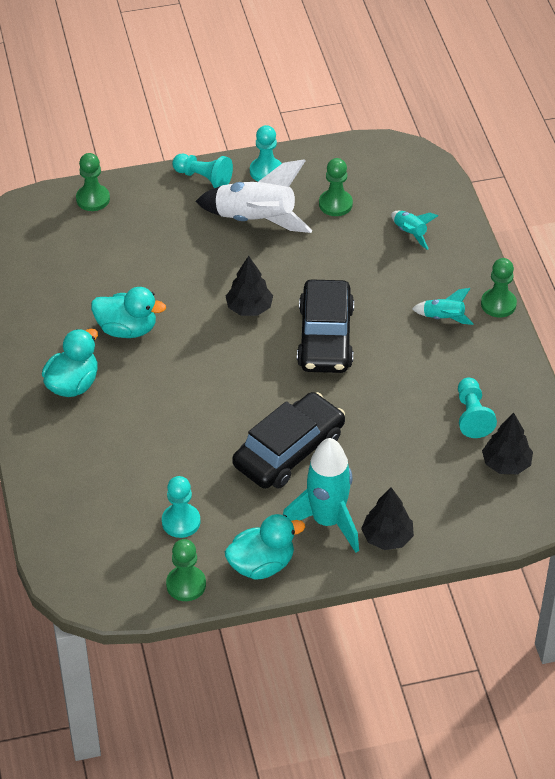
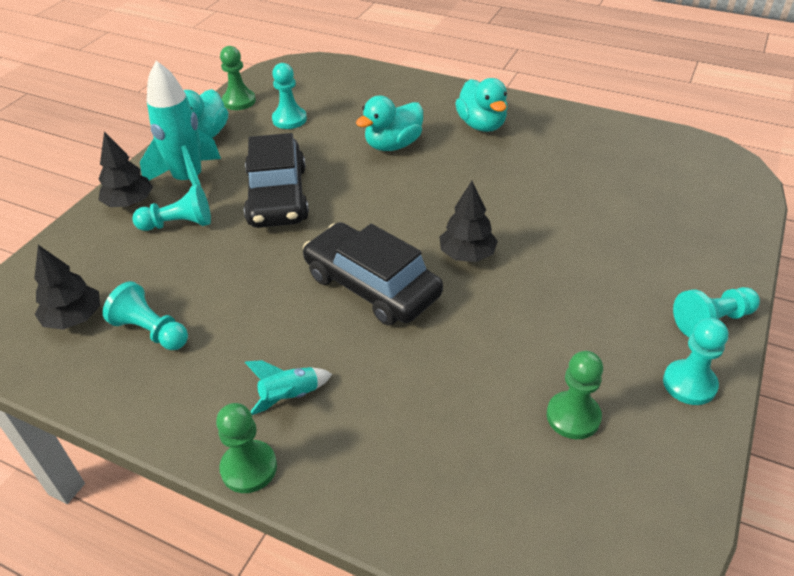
camera: 130 degrees right, 5 degrees down
green pawn [76,153,110,211] -> none
turquoise duck [91,287,166,338] -> turquoise duck moved to [356,96,423,151]
white rocket [195,159,313,233] -> none
turquoise rocket [391,211,438,250] -> none
none -> turquoise pawn [132,185,211,231]

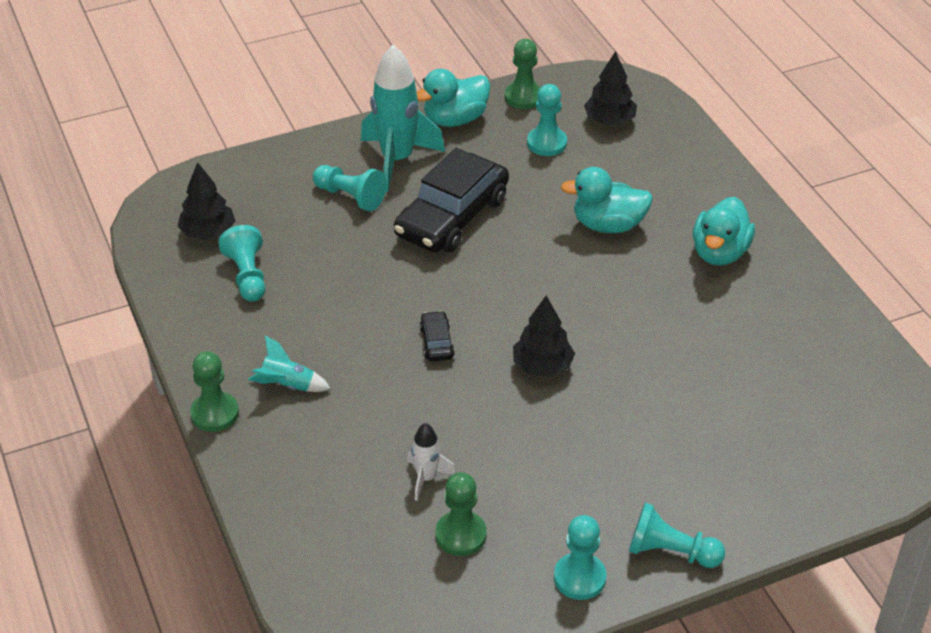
camera: 40 degrees right, 0 degrees up
black tree [98,132,153,207] -> black tree moved to [584,51,637,124]
black car [303,222,443,325] -> black car [419,311,455,361], size x0.43
none -> white rocket [407,423,456,501]

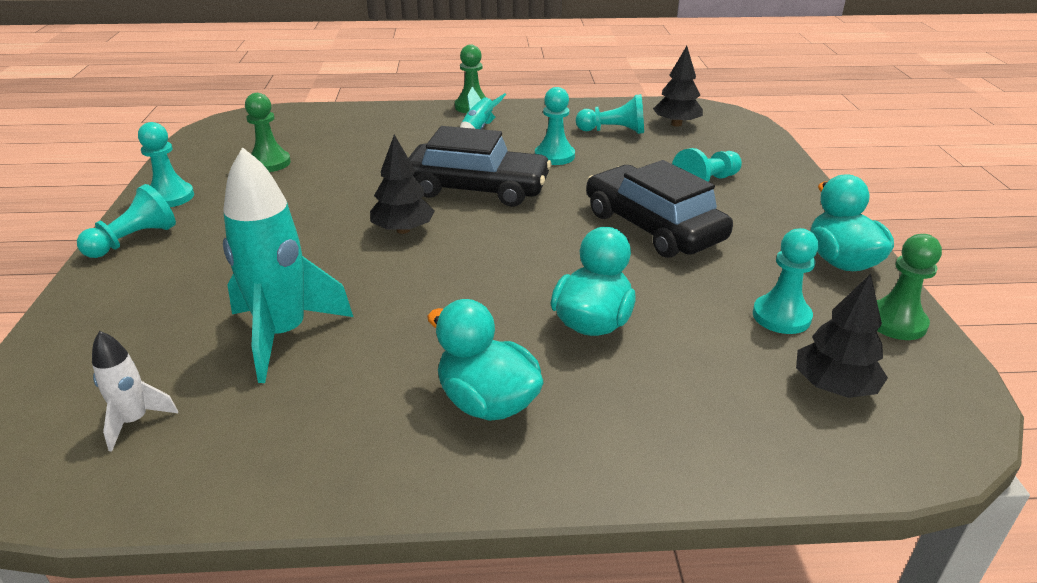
camera: 110 degrees right, 10 degrees down
turquoise rocket [361,45,445,192] -> turquoise rocket moved to [223,147,353,383]
white rocket [407,423,456,501] -> white rocket moved to [92,331,178,451]
black car [419,311,455,361] -> black car [409,126,551,207], size x2.34
none -> turquoise pawn [535,87,575,165]

